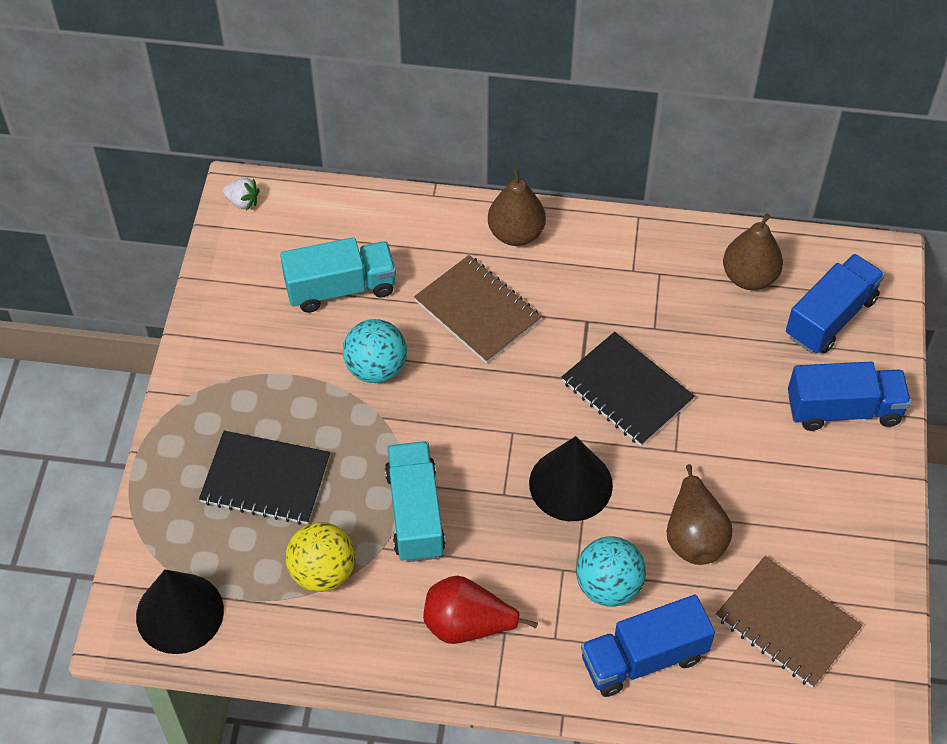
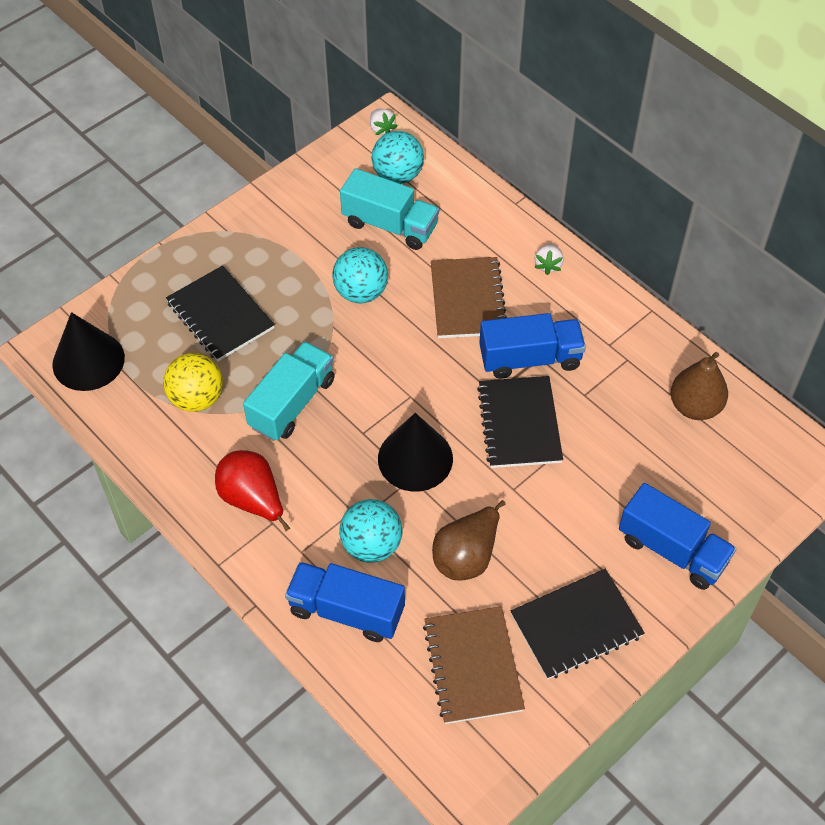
camera: 40 degrees right, 0 degrees up
brown pear [488,168,546,246] -> white strawberry [535,244,564,275]
blue truck [786,254,885,354] -> blue truck moved to [479,313,586,379]
none -> turquoise ball [371,131,424,184]
none -> black notebook [510,569,645,680]

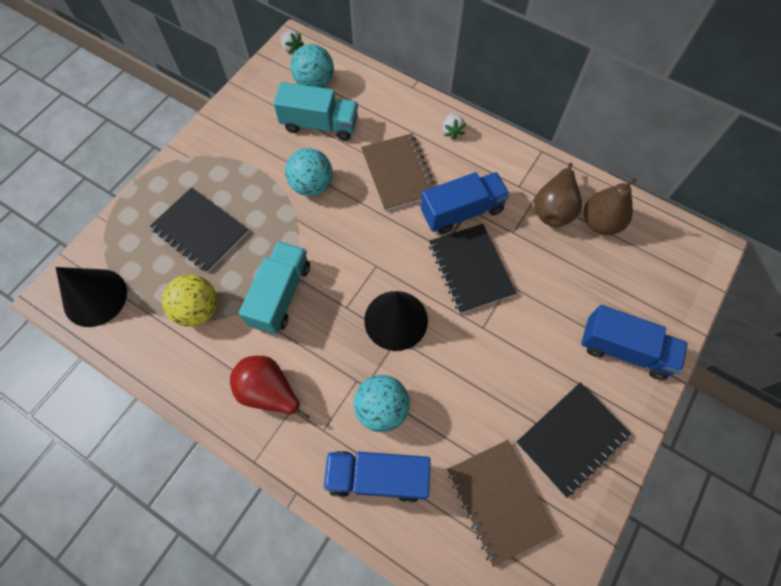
camera: 15 degrees left, 10 degrees up
brown pear [432,500,506,581] -> brown pear moved to [534,163,582,227]

